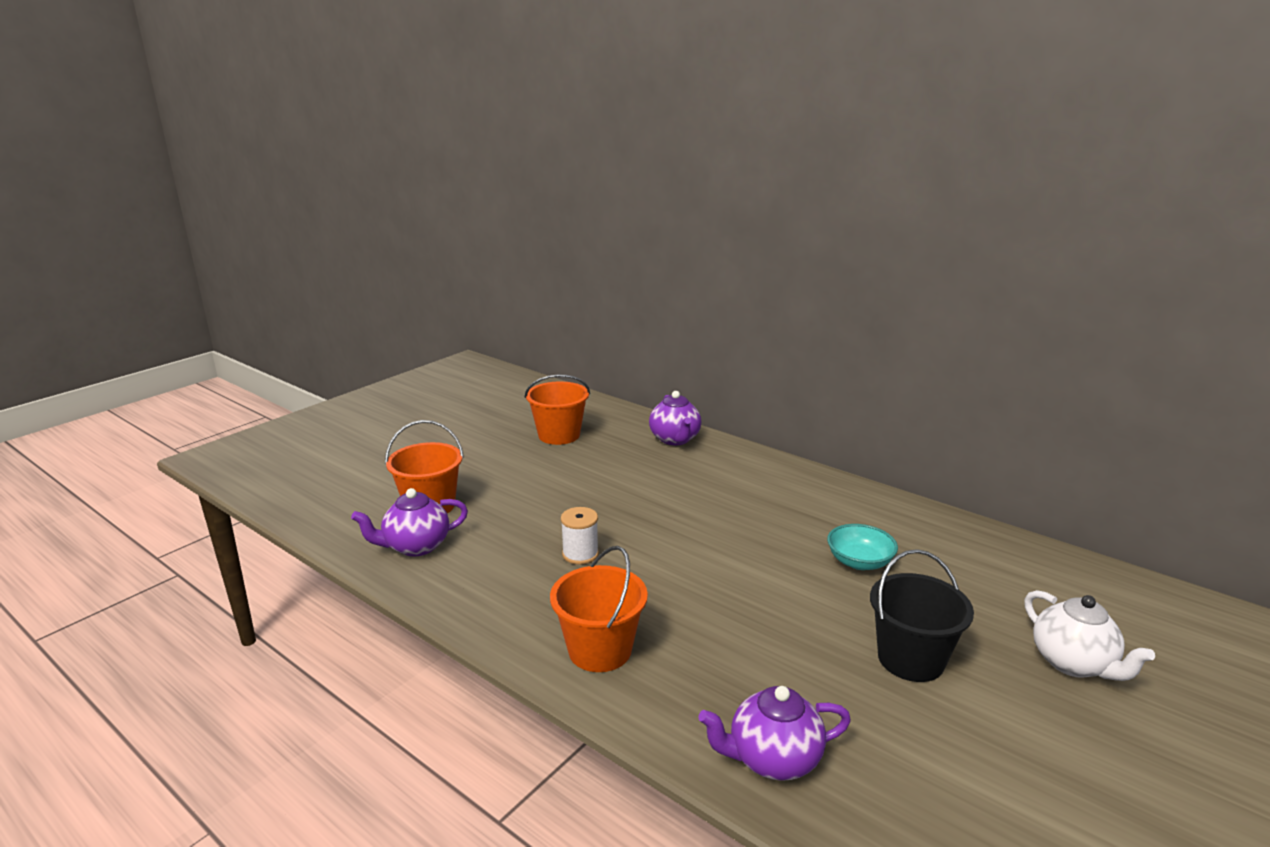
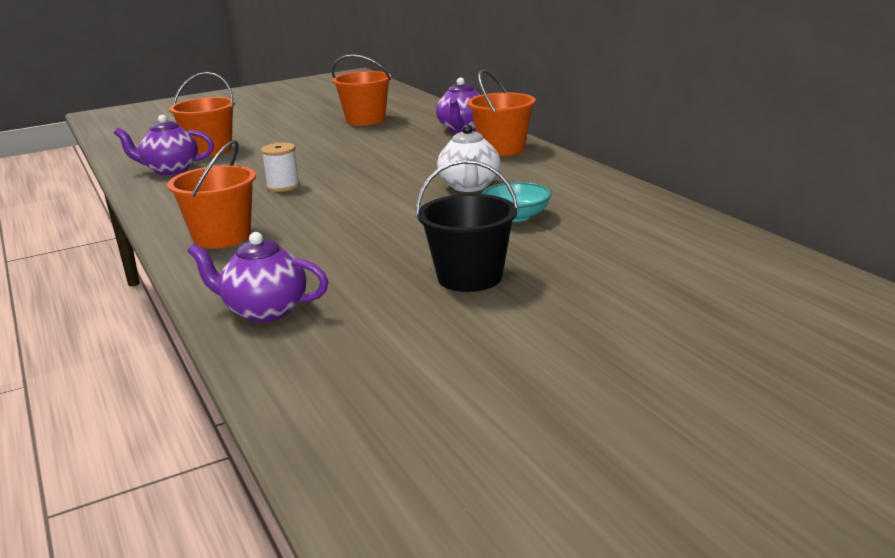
camera: 25 degrees right, 0 degrees up
white teapot [1024,590,1155,681] -> white teapot moved to [437,124,500,192]
none -> orange bucket [467,69,536,156]

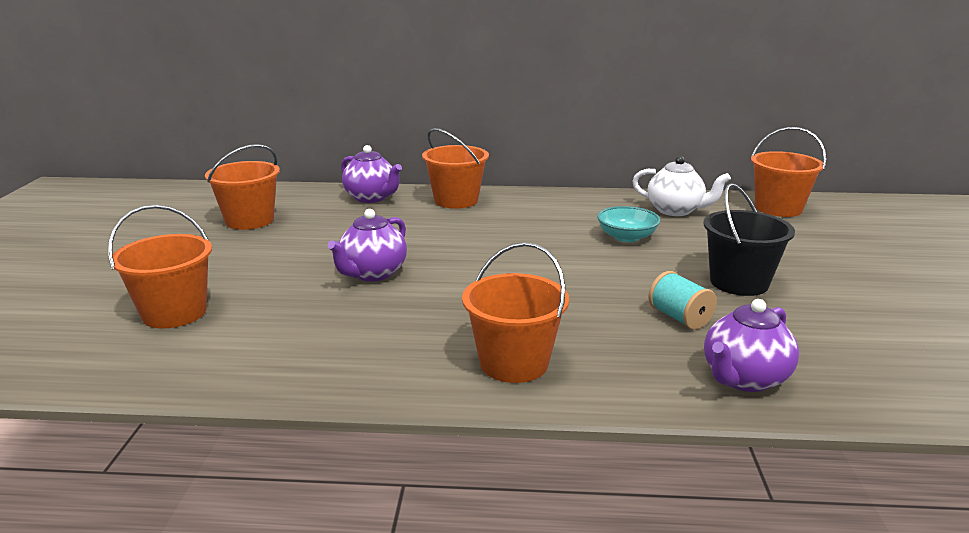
camera: 60 degrees left, 0 degrees up
purple teapot [114,115,214,175] -> purple teapot moved to [327,209,407,281]
white spool [261,143,300,192] -> none
white teapot [437,124,500,192] -> white teapot moved to [632,156,731,216]
none -> turquoise spool [648,271,717,330]
none -> orange bucket [751,127,826,217]

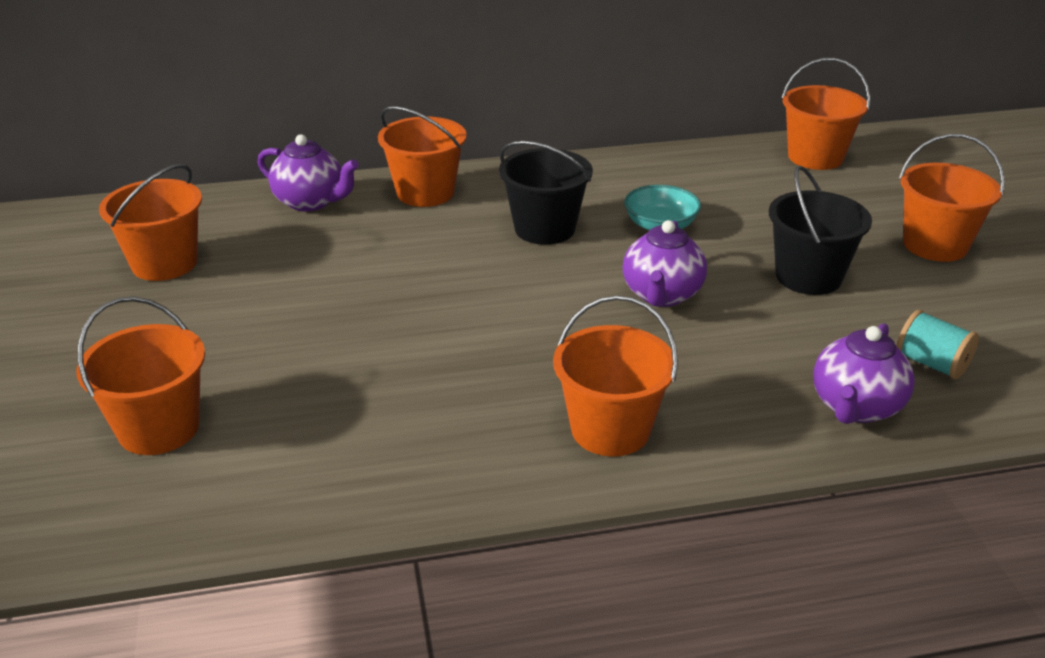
camera: 15 degrees left, 10 degrees up
purple teapot [327,209,407,281] -> purple teapot moved to [623,220,707,307]
white teapot [632,156,731,216] -> none
turquoise spool [648,271,717,330] -> turquoise spool moved to [897,310,979,379]
none -> black bucket [499,141,593,245]
none -> orange bucket [899,134,1005,262]

